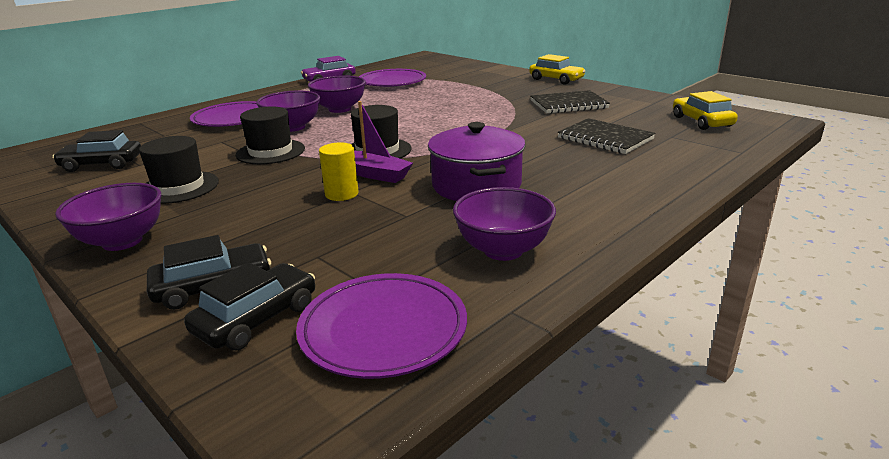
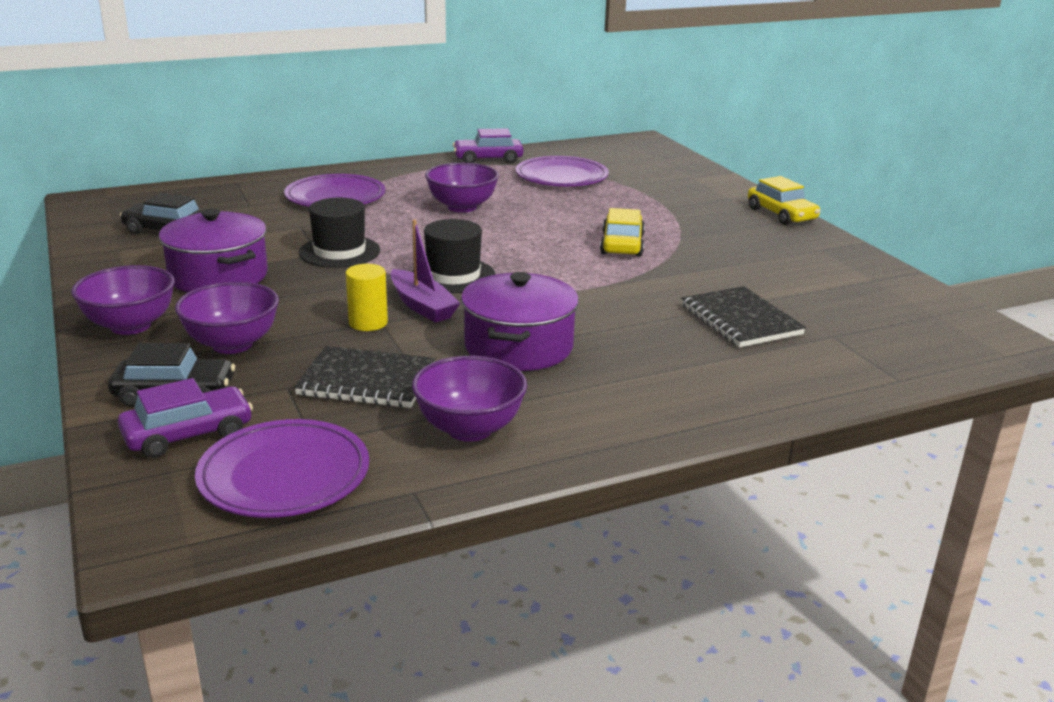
camera: 20 degrees right, 0 degrees up
black hat [139,136,219,204] -> purple pot [159,209,268,292]
black car [184,262,315,350] -> purple car [118,378,253,458]
purple bowl [256,91,320,132] -> purple bowl moved to [175,282,279,354]
black notebook [530,90,610,114] -> black notebook moved to [294,346,435,408]
yellow car [673,91,738,130] -> yellow car moved to [600,208,645,256]

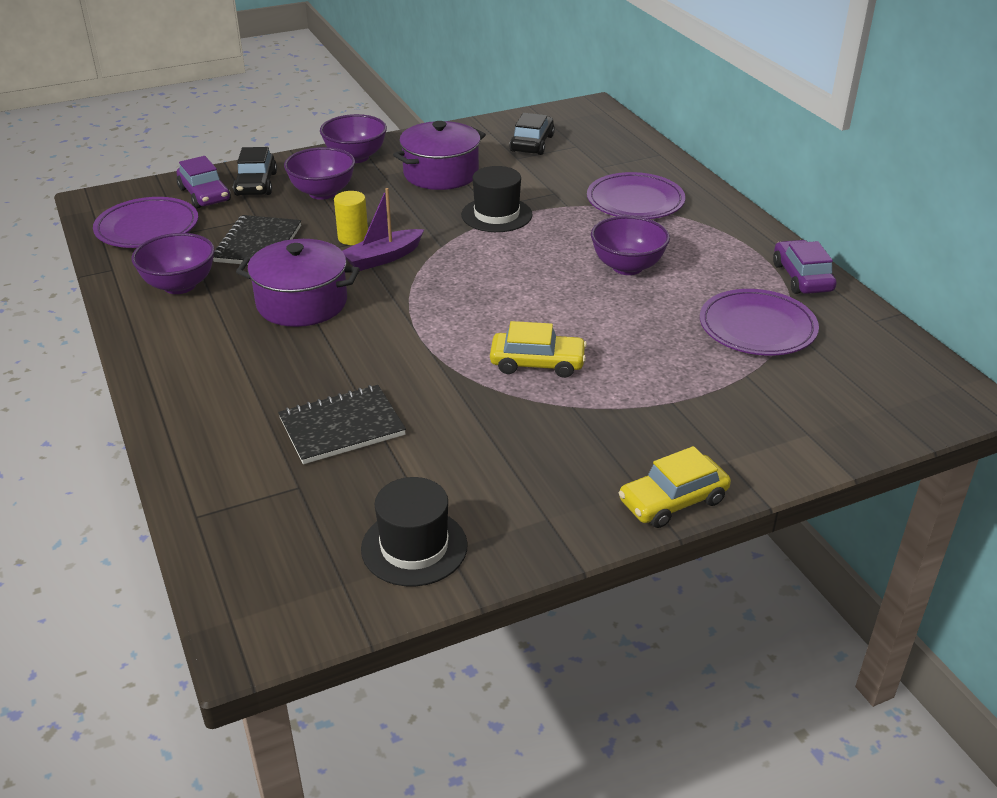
camera: 90 degrees right, 10 degrees up
black hat [412,219,496,293] -> black hat moved to [361,477,468,586]

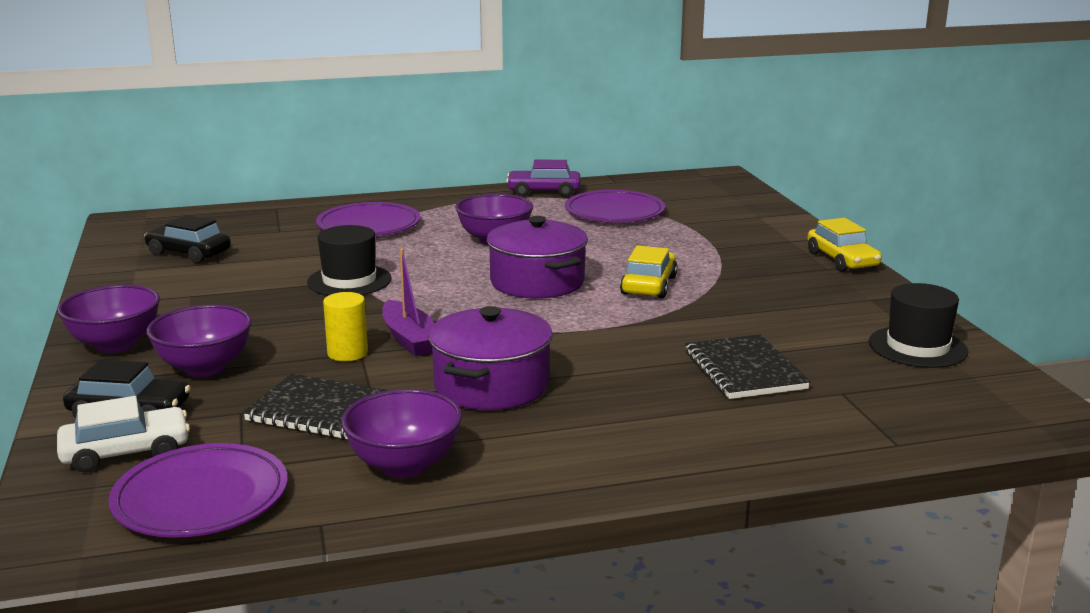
camera: 80 degrees left, 15 degrees down
purple car [177,156,231,209] -> white car [57,396,190,472]
purple pot [393,121,486,190] -> purple pot moved to [487,216,588,299]

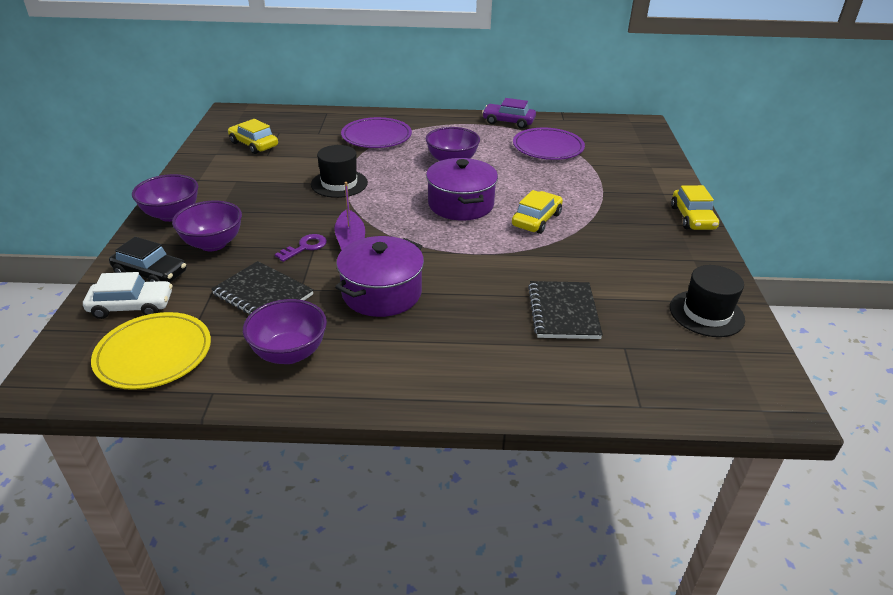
camera: 15 degrees right, 15 degrees up
purple plate [108,443,288,538] -> yellow plate [91,312,211,390]
black car [144,215,231,263] -> yellow car [228,119,278,154]
yellow cylinder [323,292,368,361] -> purple key [275,234,327,262]

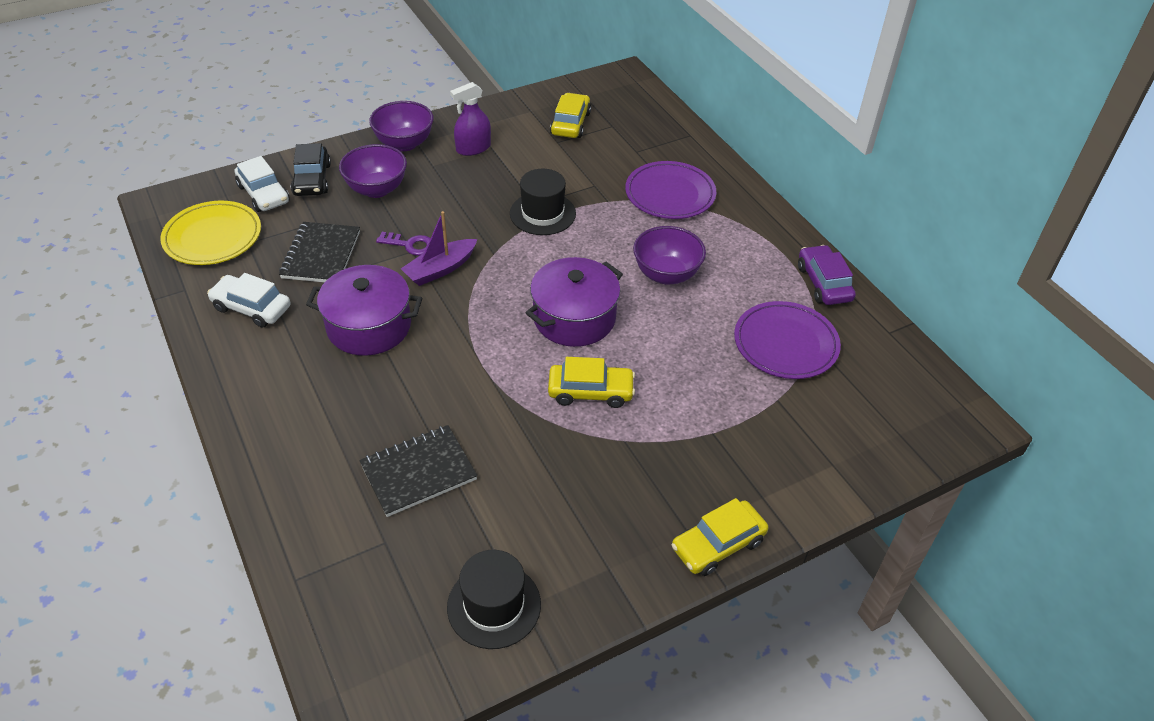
camera: 60 degrees right, 10 degrees up
purple bowl [243,299,327,364] -> white car [207,273,291,328]
none -> purple spray bottle [450,82,491,156]

